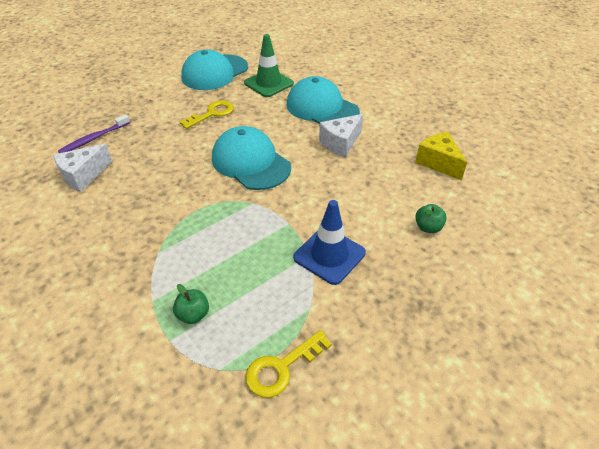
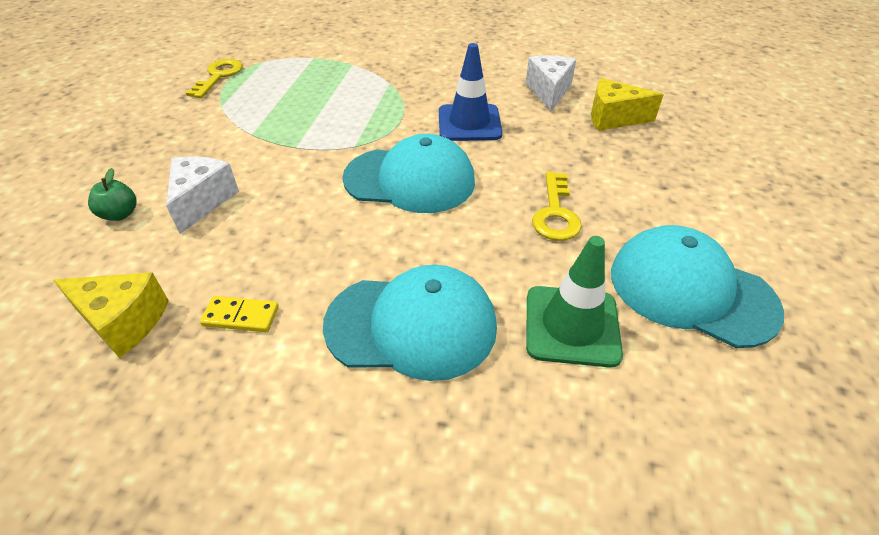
camera: 140 degrees right, 0 degrees up
purple toothbrush [58,114,130,153] -> yellow cheese [591,78,664,131]
green apple [173,284,209,324] -> none
turquoise cap [181,49,248,90] -> turquoise cap turned 60 degrees counterclockwise [611,225,784,348]
blue traffic cone [293,200,366,285] -> blue traffic cone moved to [439,43,502,141]
white cheese [319,114,363,157] -> white cheese moved to [166,156,239,234]
none -> yellow domino [200,296,279,332]

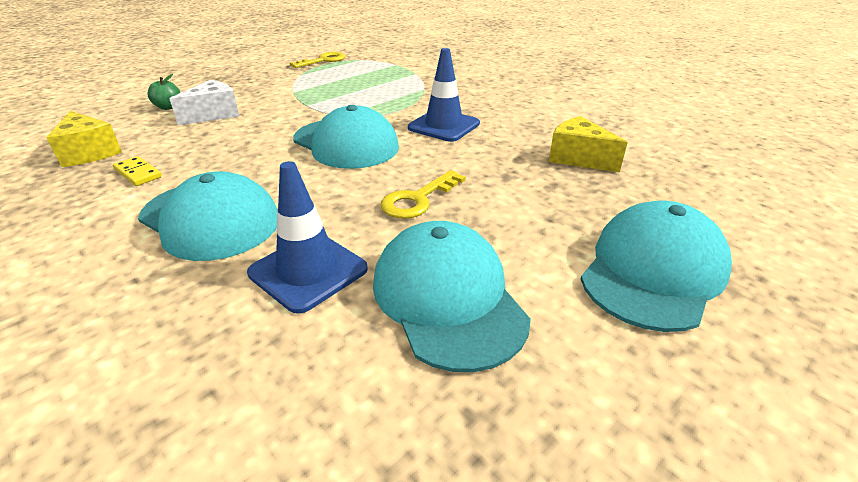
camera: 35 degrees right, 10 degrees down
white cheese [526,55,576,111] -> none
green traffic cone [526,236,623,368] -> blue traffic cone [247,161,368,314]
none -> turquoise cap [581,201,732,332]

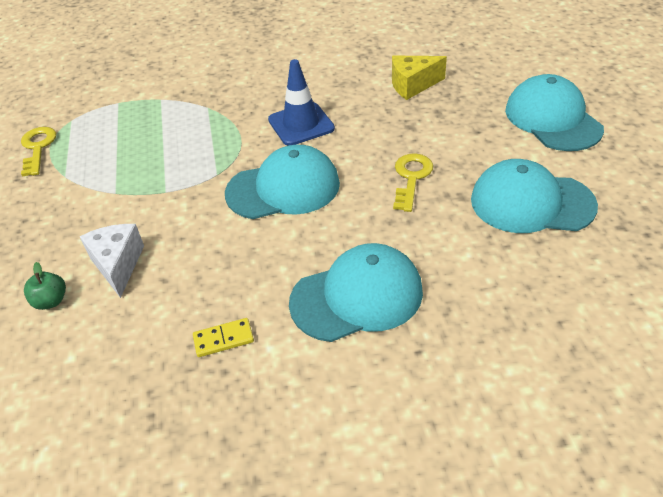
camera: 55 degrees left, 10 degrees up
yellow cheese [46,111,122,167] -> none
blue traffic cone [247,161,368,314] -> none
yellow key [380,170,466,219] -> yellow key turned 150 degrees counterclockwise [393,153,433,212]

